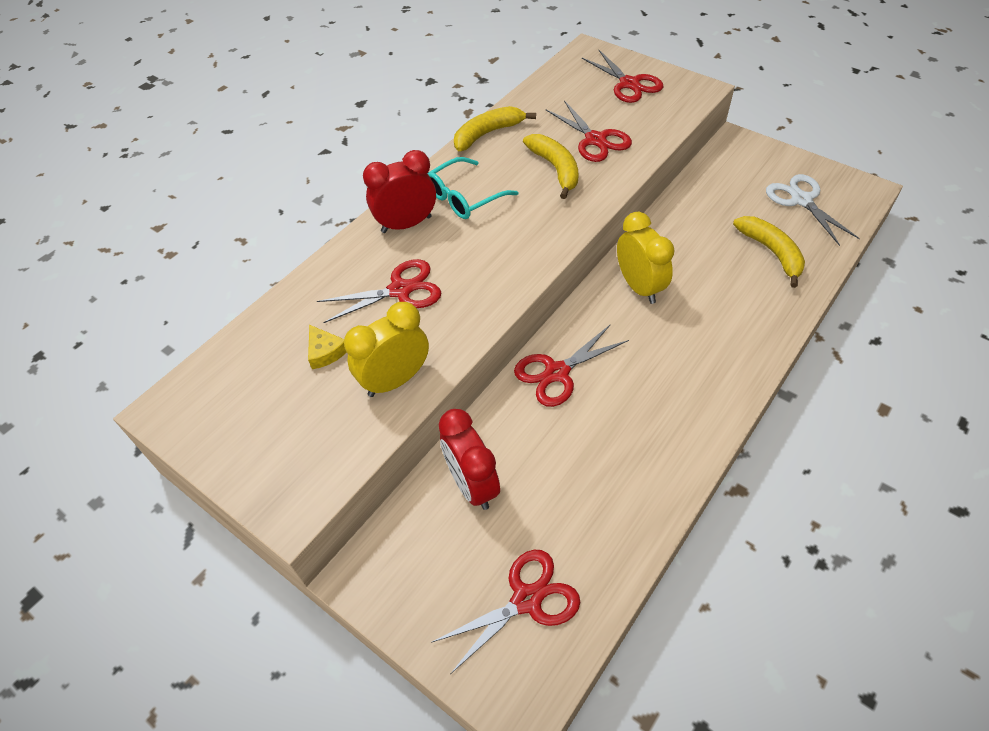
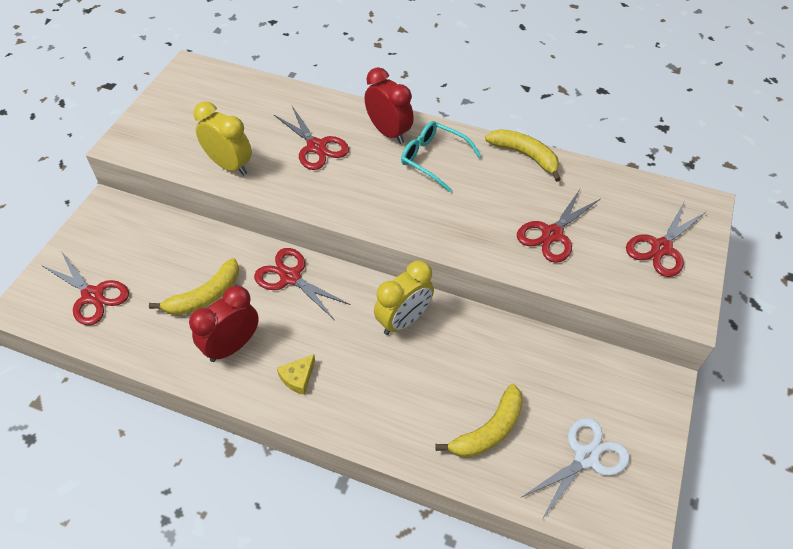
camera: 70 degrees right, 0 degrees up
yellow cheese [308,325,347,369] -> yellow cheese moved to [277,354,315,395]
red clock [439,409,500,510] -> red clock moved to [189,286,259,362]
yellow banana [523,134,579,199] -> yellow banana moved to [149,258,239,315]

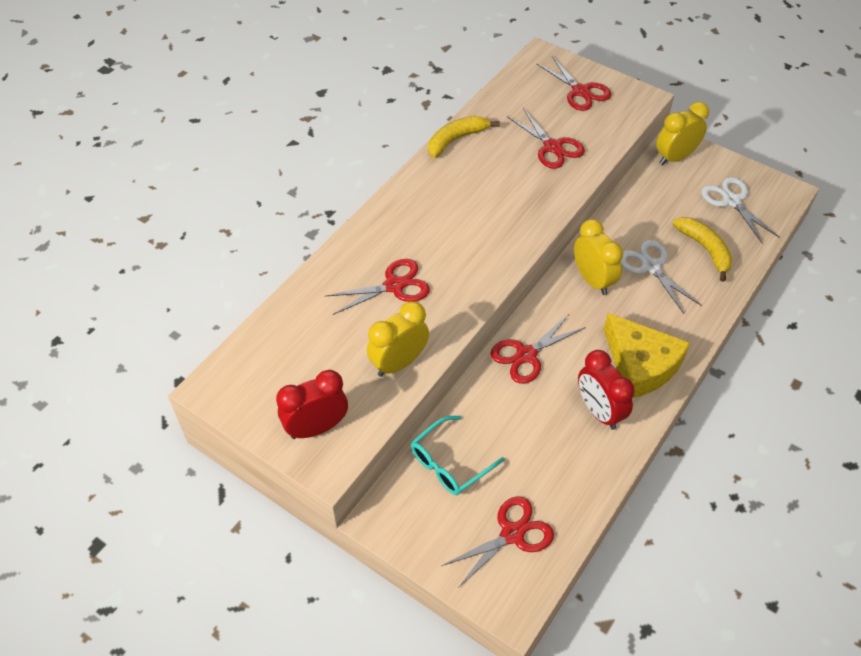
camera: 75 degrees left, 0 degrees up
yellow banana [149,258,239,315] -> none
yellow cheese [277,354,315,395] -> yellow cheese [604,313,690,398], size x2.37
red clock [364,67,414,144] -> red clock moved to [276,370,348,439]
turquoise glasses [401,121,481,192] -> turquoise glasses moved to [411,416,505,495]
none -> white scissors [621,240,702,314]
none -> yellow clock [656,102,709,165]

